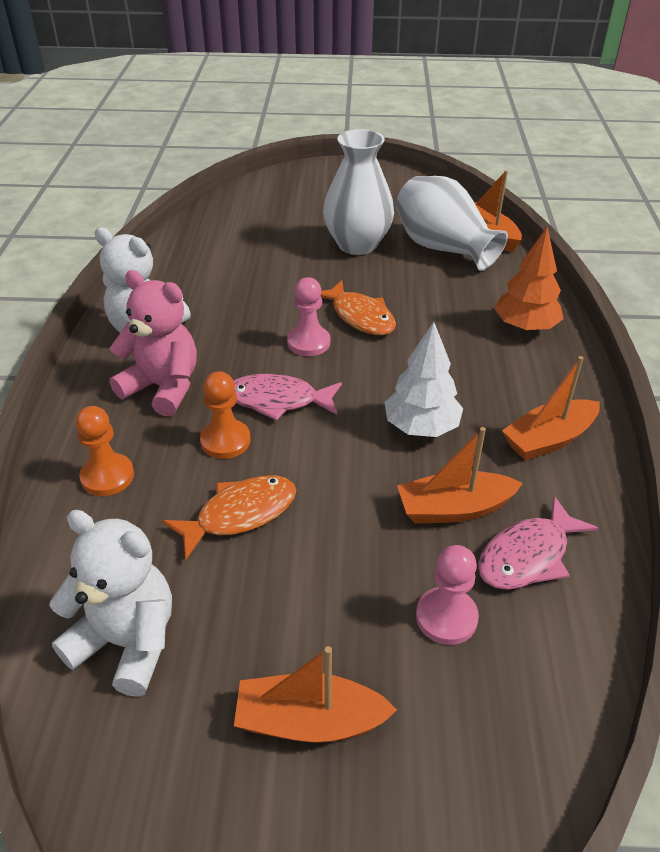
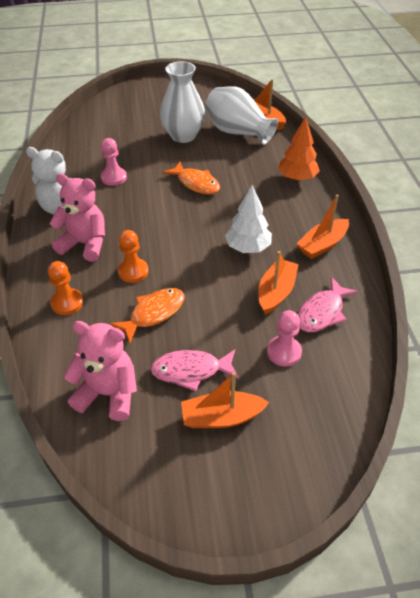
camera: 10 degrees left, 5 degrees up
white teddy bear [49,510,172,697] -> pink teddy bear [64,321,137,421]
pink fish [233,374,342,421] -> pink fish moved to [151,350,239,391]
pink pawn [287,277,330,356] -> pink pawn moved to [101,138,127,186]
orange boat [397,427,523,524] -> orange boat turned 135 degrees clockwise [258,251,299,315]

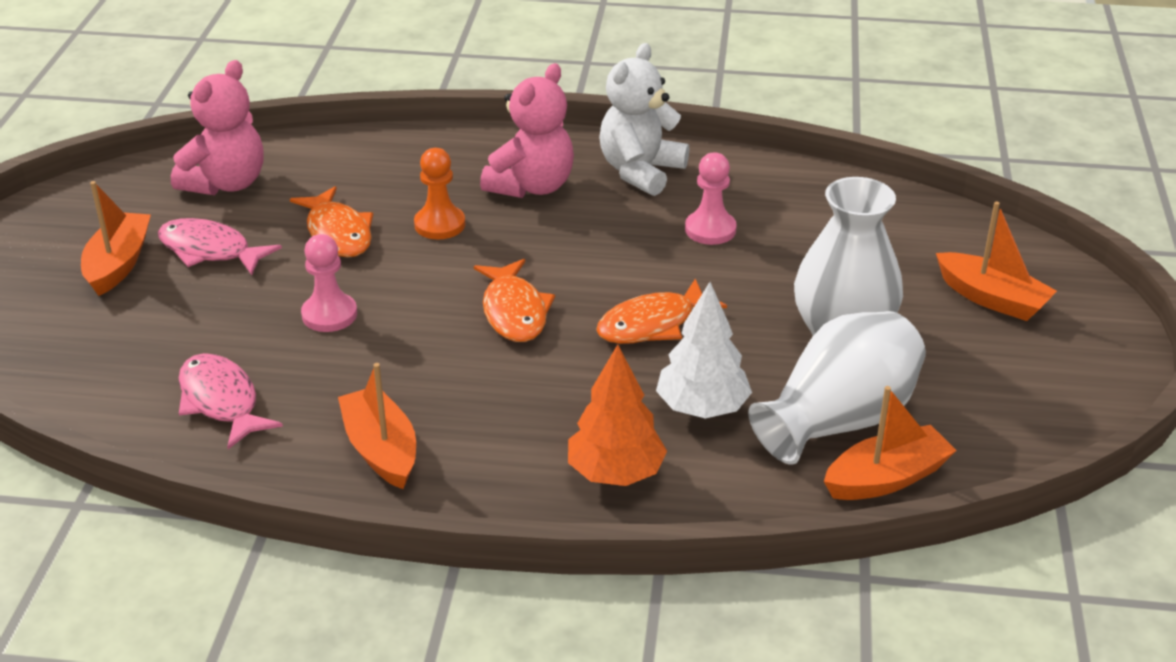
camera: 105 degrees right, 10 degrees down
orange pawn [48,261,83,315] -> none
pink fish [151,350,239,391] -> pink fish turned 75 degrees counterclockwise [158,218,282,275]
white tree [225,185,272,253] -> white tree moved to [656,282,752,419]
orange boat [258,251,299,315] -> orange boat moved to [936,201,1057,321]
pink pawn [267,310,302,367] -> pink pawn moved to [301,234,357,332]
none -> orange fish [474,259,555,342]

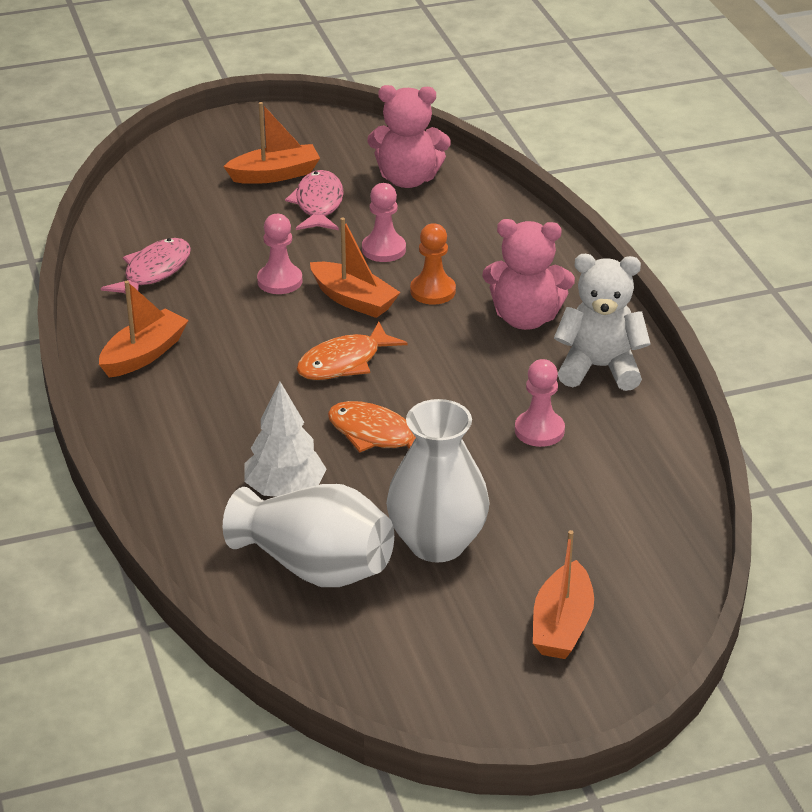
camera: 65 degrees right, 0 degrees up
orange fish [290,186,373,257] -> pink pawn [362,183,406,262]
orange tree [568,345,667,486] -> none
orange boat [824,386,957,500] -> orange boat moved to [310,218,401,318]

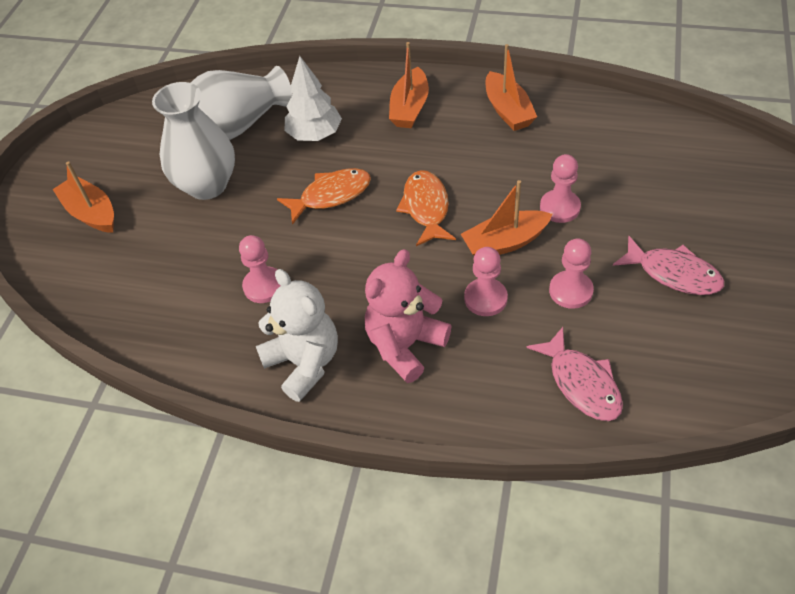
camera: 125 degrees right, 15 degrees up
pink fish [101,238,191,294] -> pink fish moved to [527,327,623,421]
orange boat [223,102,320,184] -> orange boat moved to [389,42,429,128]
pink teddy bear [367,85,451,188] -> none
orange pawn [410,223,456,305] -> pink pawn [464,247,508,316]
white teddy bear [554,254,651,391] -> white teddy bear turned 75 degrees counterclockwise [256,269,338,402]

